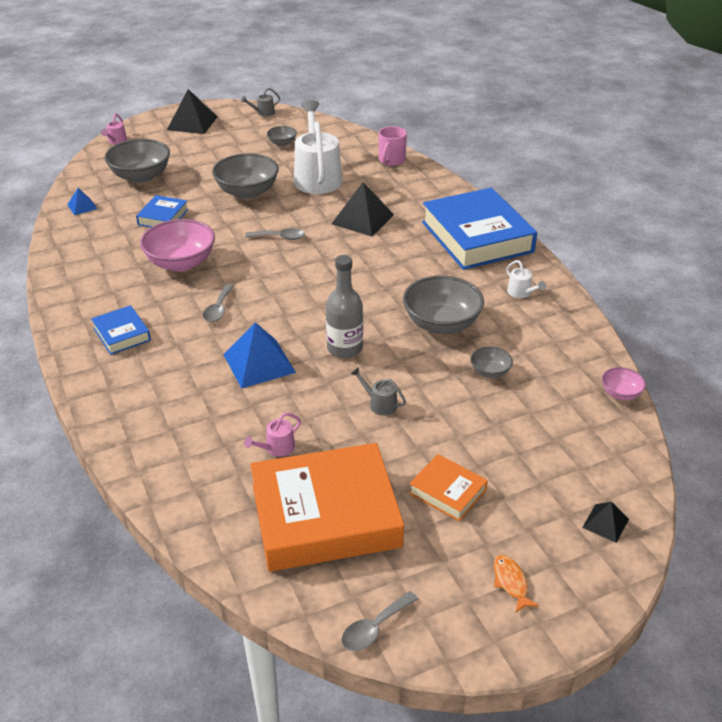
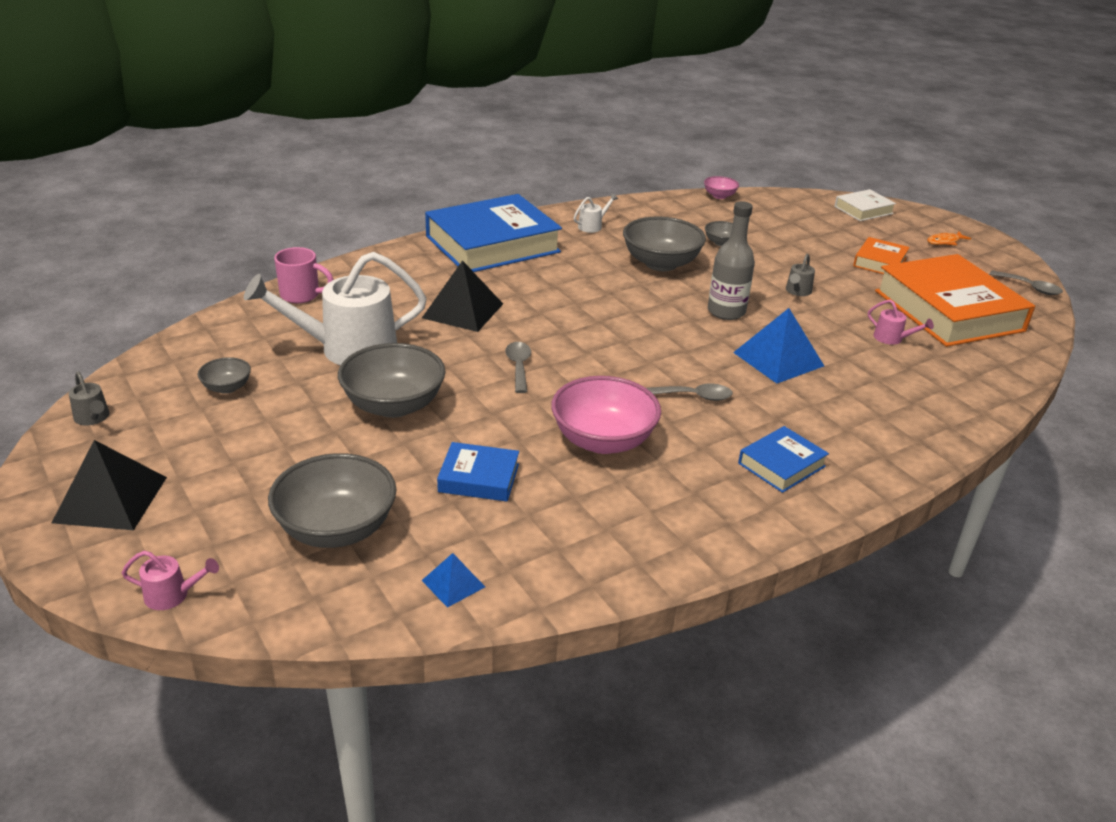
camera: 100 degrees left, 5 degrees down
black pyramid [582,502,629,543] -> white book [834,189,896,221]

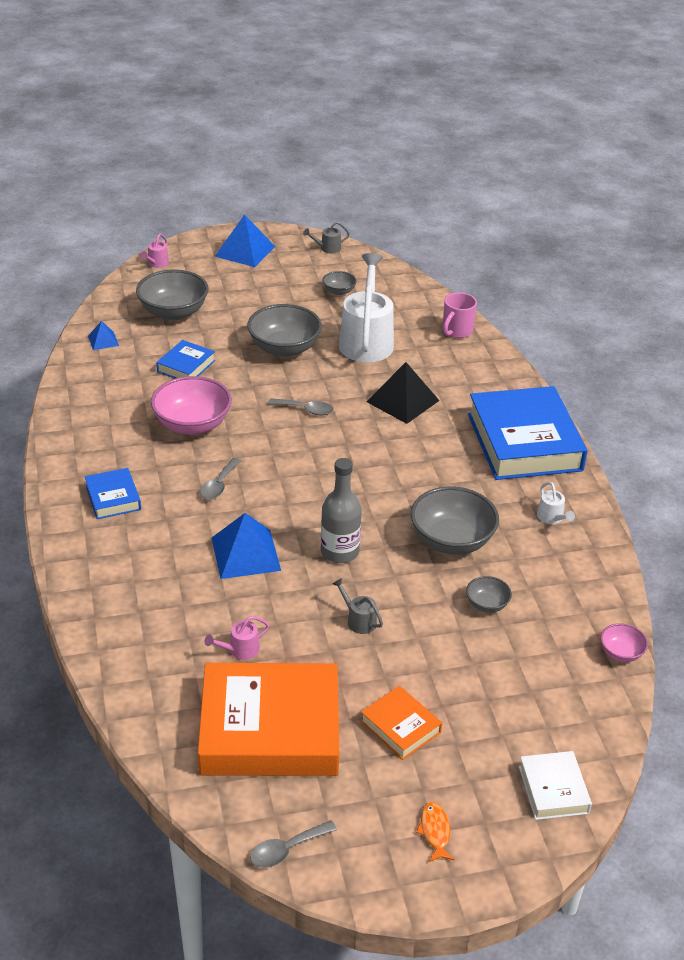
camera: 110 degrees right, 5 degrees up
black pyramid [52,440,167,530] -> blue pyramid [215,214,275,267]

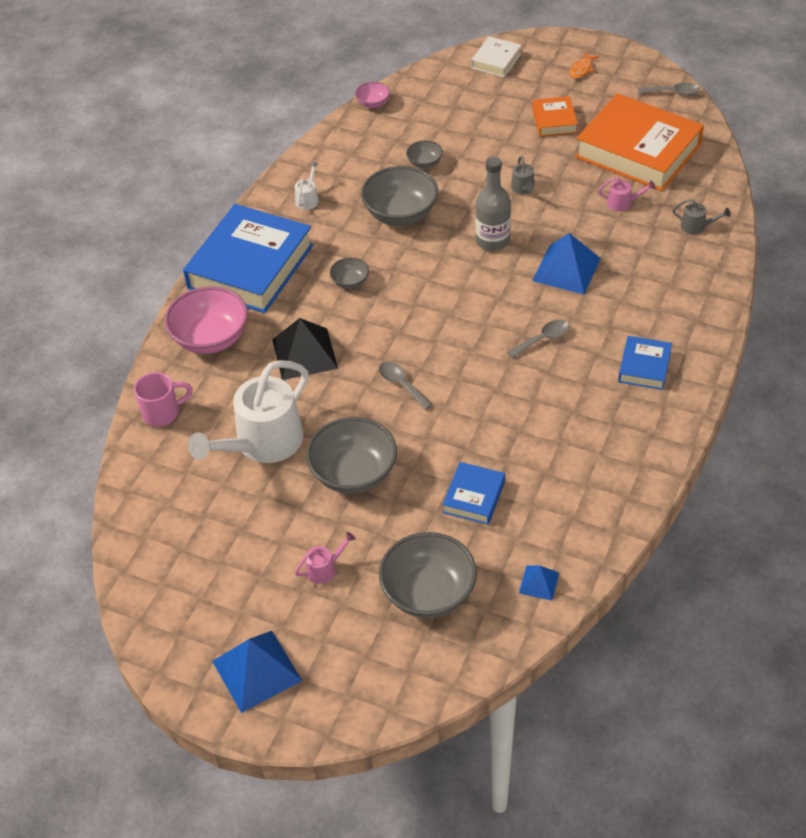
camera: 140 degrees left, 10 degrees up
pink watering can [140,233,169,268] -> pink watering can moved to [295,532,356,584]
pink bowl [151,376,232,435] -> pink bowl moved to [164,286,248,354]
blue book [156,340,215,378] -> blue book turned 45 degrees counterclockwise [442,462,505,525]
grey watering can [303,222,350,253] -> grey watering can moved to [672,199,731,235]
grey bowl [322,271,357,295] -> grey bowl moved to [330,258,369,289]

